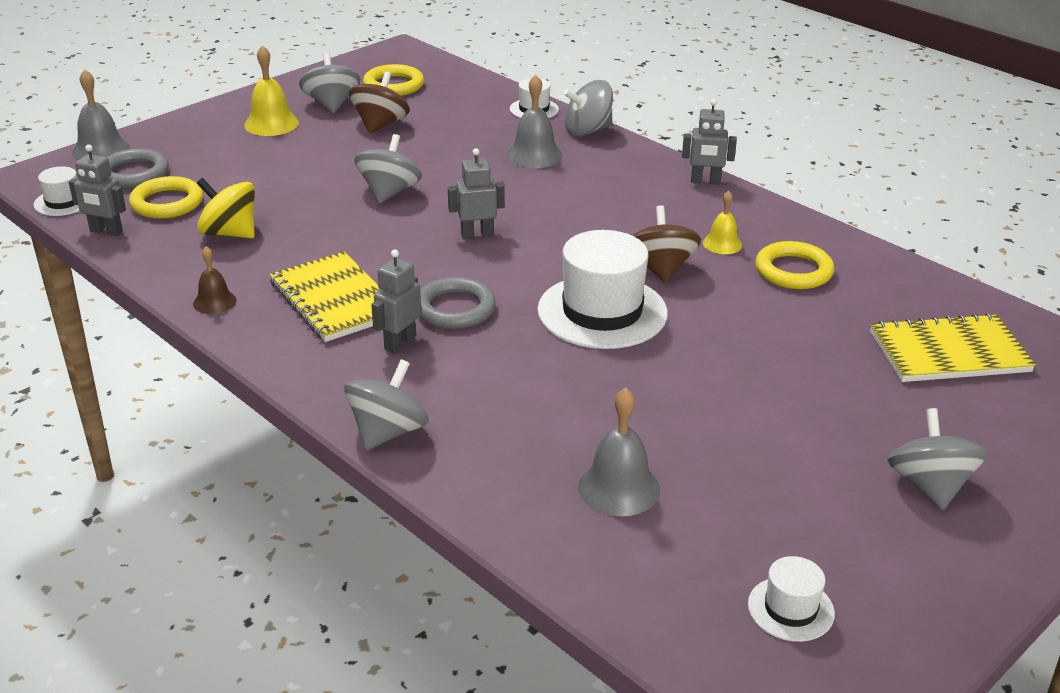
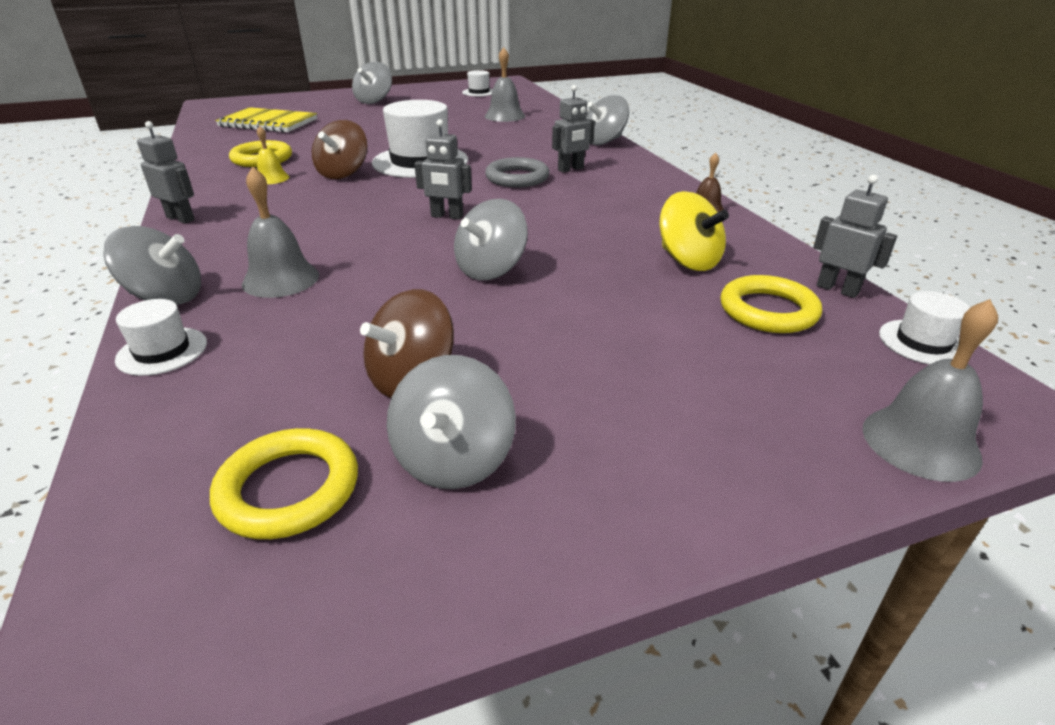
camera: 155 degrees left, 0 degrees up
grey ring [107,148,169,188] -> none
yellow bell [244,45,299,136] -> none
yellow notebook [270,252,380,342] -> none

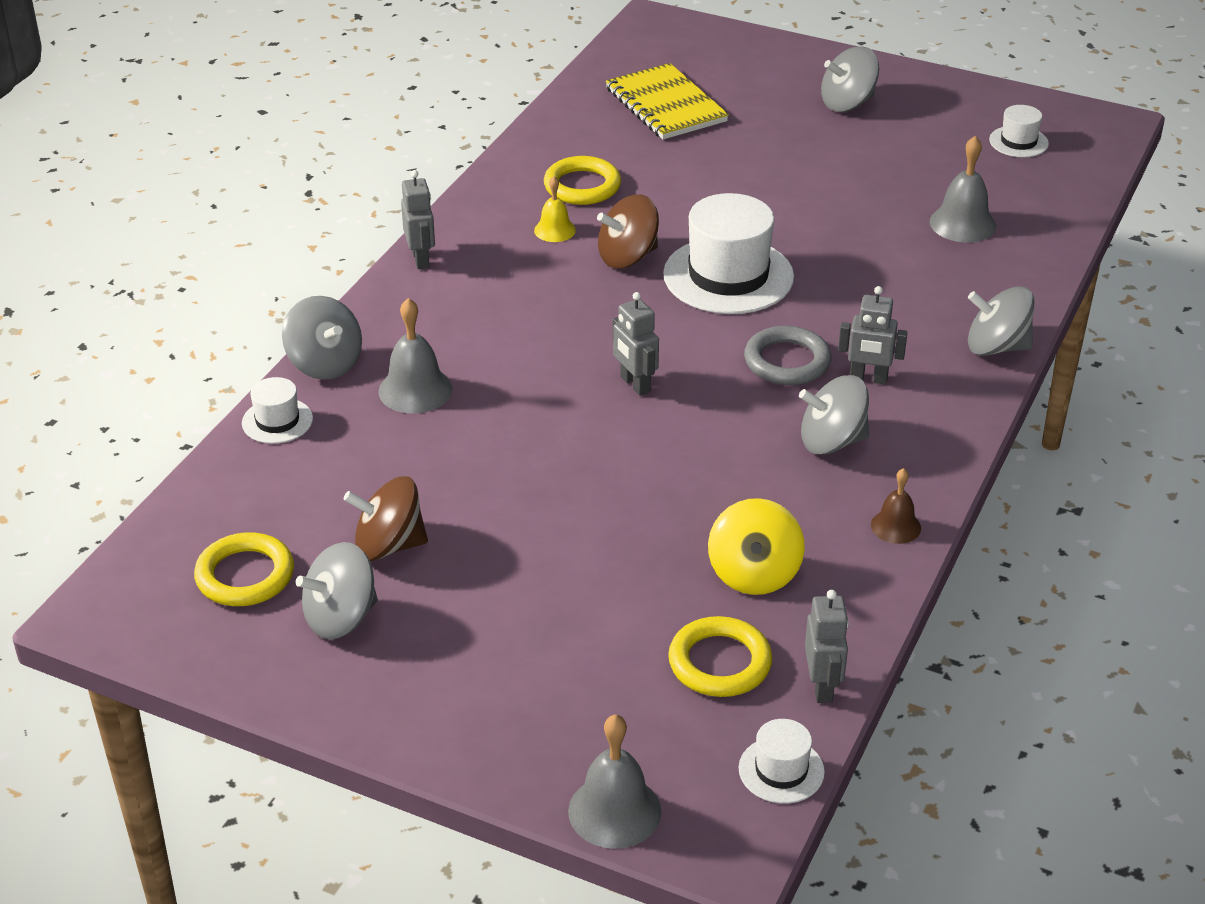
camera: 45 degrees right, 5 degrees up
grey spinning top [454,199,528,280] -> grey spinning top moved to [799,375,869,455]

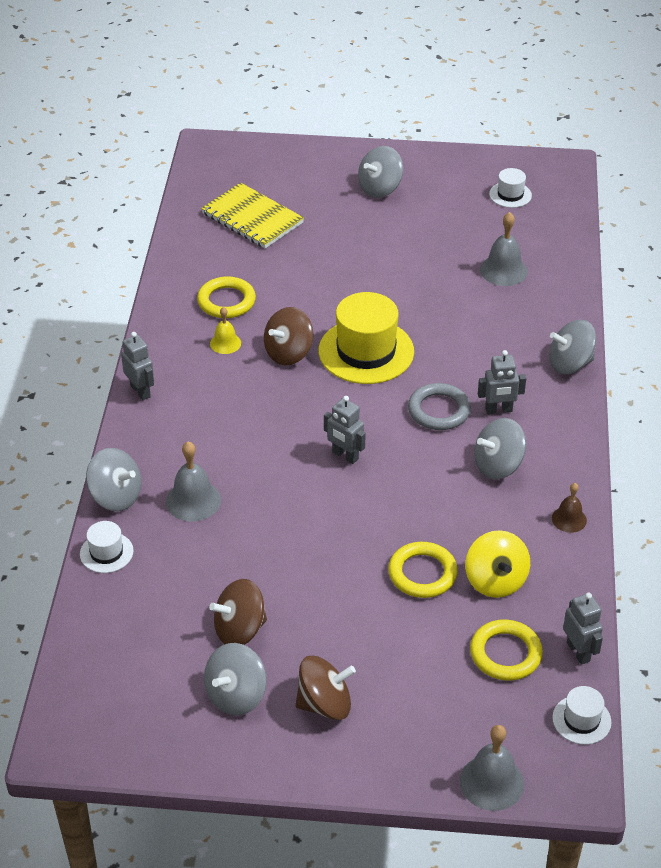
camera: 20 degrees left, 5 degrees up
yellow ring [194,532,294,606] -> yellow ring moved to [388,542,458,598]
white hat [663,193,794,314] -> yellow hat [319,292,414,384]
none -> brown spinning top [295,656,356,720]

